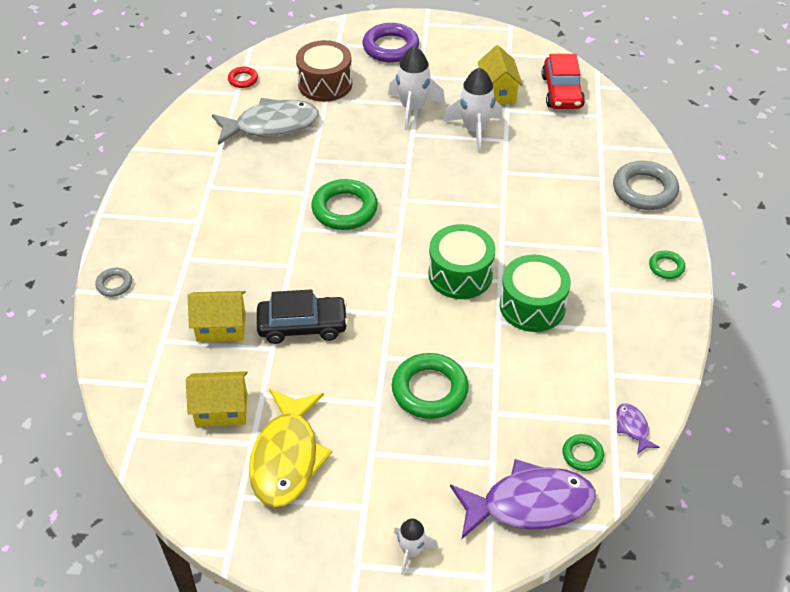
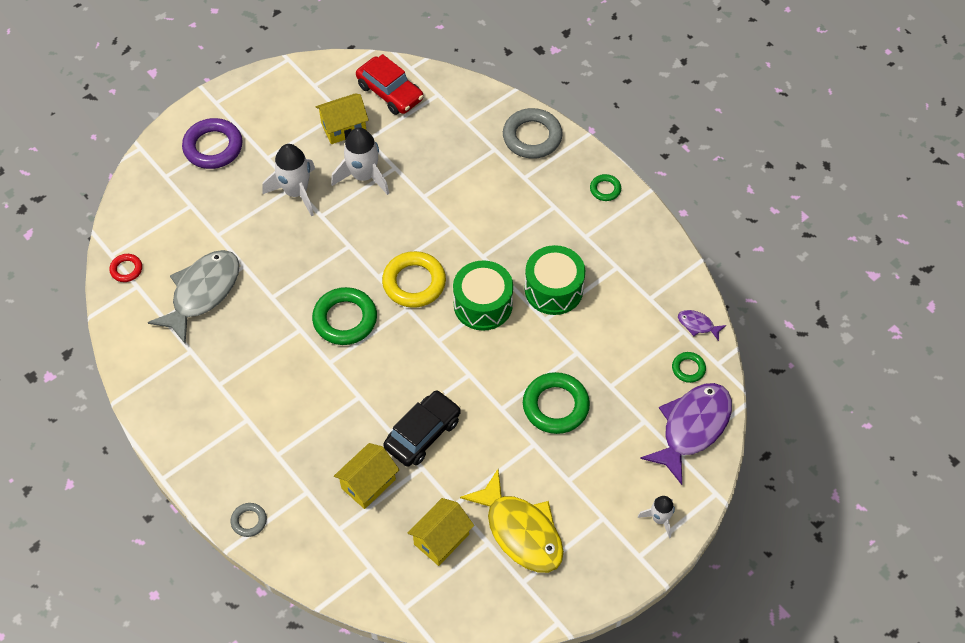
camera: 45 degrees left, 10 degrees up
brown drum [296,40,352,102] -> none
yellow house [478,45,523,104] -> yellow house turned 60 degrees counterclockwise [316,93,369,144]
none -> yellow ring [382,251,446,308]

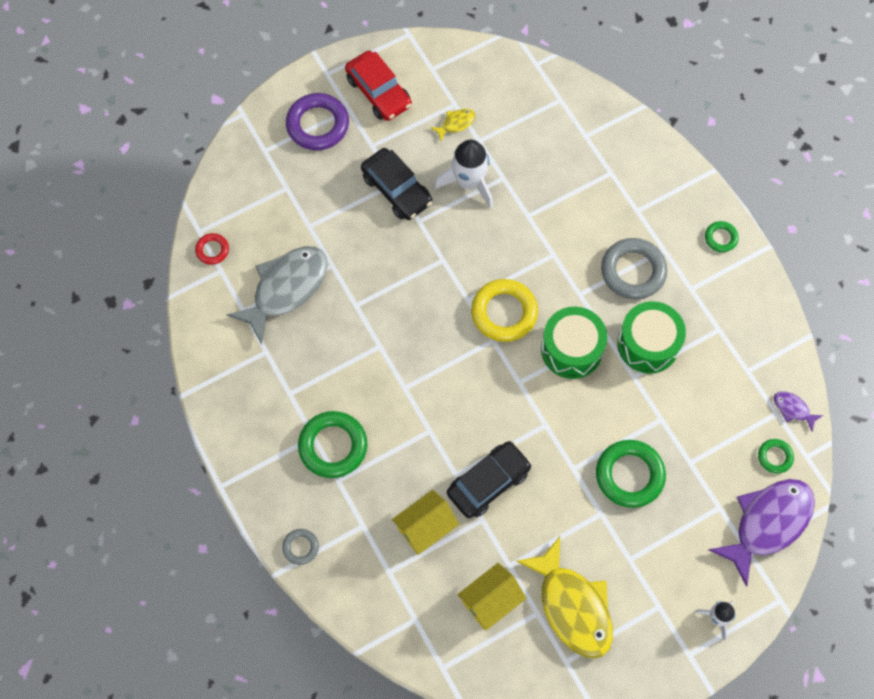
camera: 10 degrees right, 10 degrees up
white rocket [263,144,315,216] -> black car [361,148,432,220]
green ring [312,287,377,345] -> green ring moved to [298,411,367,478]
yellow house [316,93,369,144] -> yellow fish [430,109,476,141]
red car [356,54,424,115] -> red car moved to [345,51,412,121]
grey ring [503,108,563,159] -> grey ring moved to [601,238,667,300]

